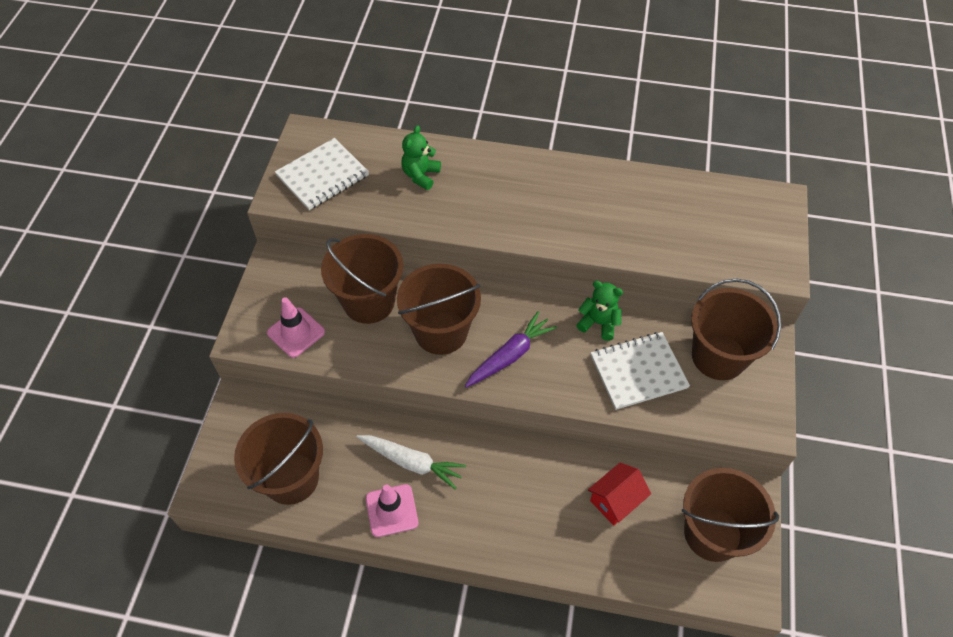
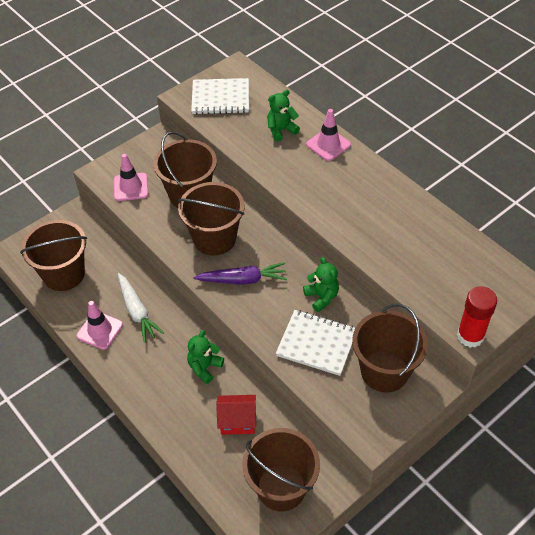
camera: 40 degrees right, 5 degrees down
none -> green teddy bear [187,330,224,384]
none -> pink traffic cone [306,109,351,161]
none -> red glue stick [457,286,497,348]

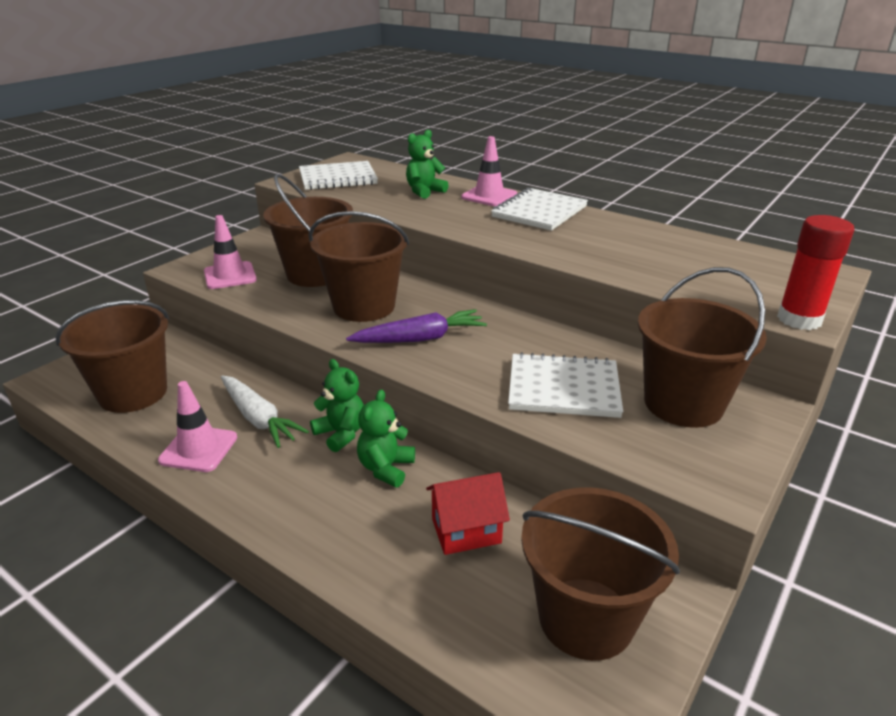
camera: 15 degrees left, 20 degrees down
green teddy bear [303,257,339,312] -> green teddy bear moved to [310,359,364,452]
none -> white notebook [491,188,588,231]

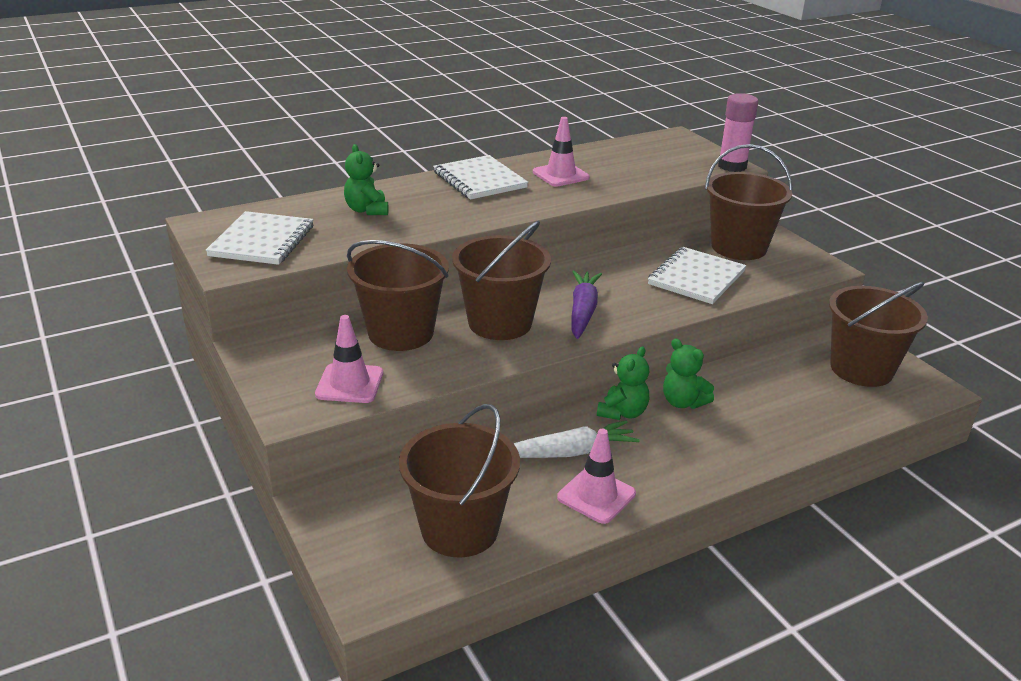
camera: 65 degrees left, 0 degrees up
green teddy bear [310,359,364,452] -> green teddy bear turned 135 degrees clockwise [597,346,649,420]
red house [426,472,510,555] -> none
pink traffic cone [461,136,517,206] -> pink traffic cone moved to [533,117,590,187]
red glue stick [777,215,855,330] -> pink glue stick [718,93,758,172]

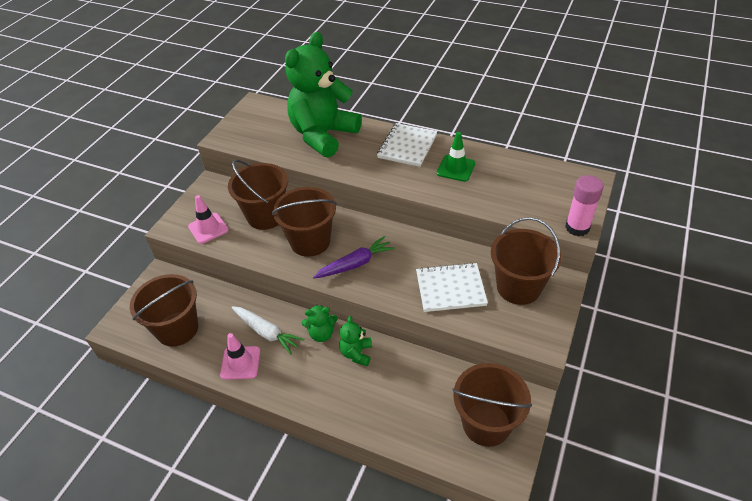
camera: 55 degrees right, 15 degrees up
white notebook [205,211,313,265] -> none
green teddy bear [344,144,389,215] -> green teddy bear [285,32,362,158], size x2.42
pink traffic cone [533,117,590,187] -> green traffic cone [437,132,475,182]

